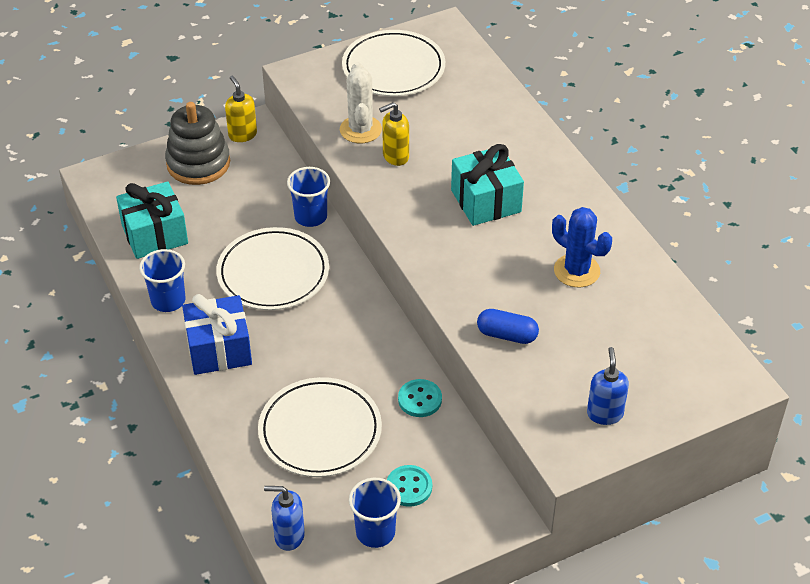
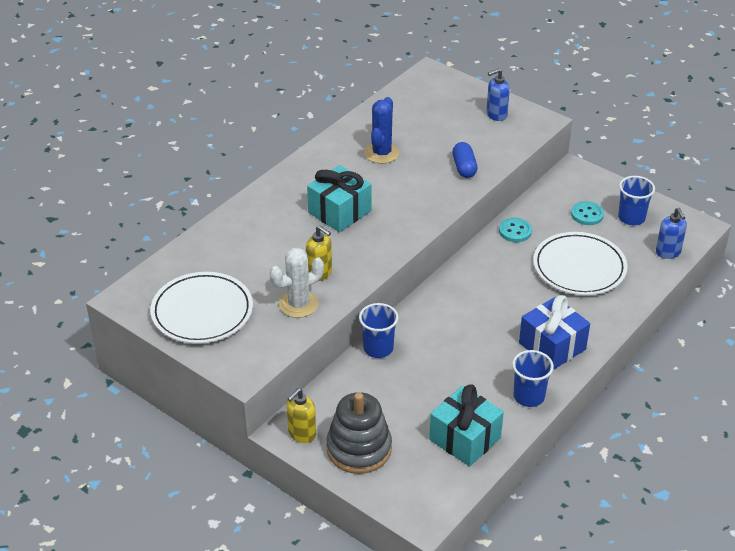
camera: 115 degrees left, 5 degrees down
white plate [216,227,329,310] -> none

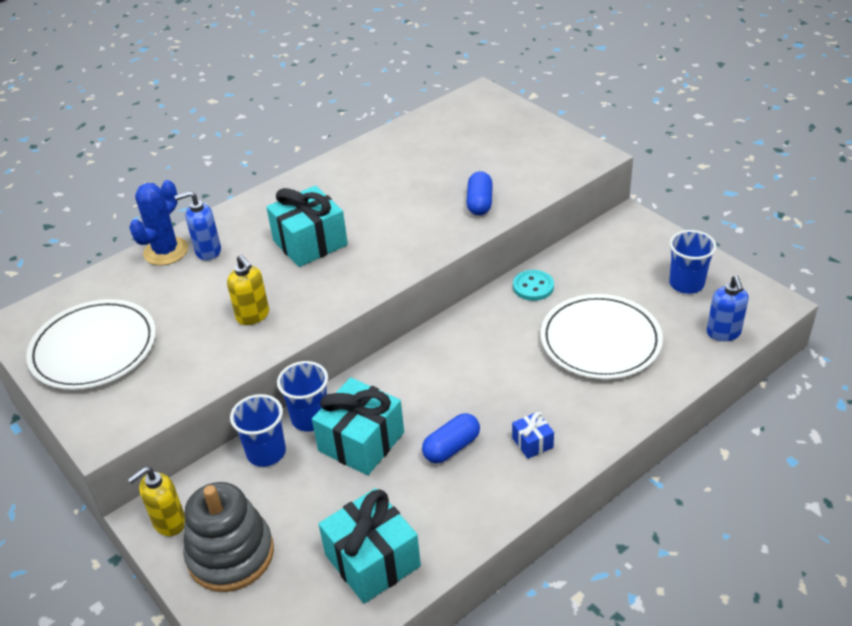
camera: 15 degrees right, 0 degrees up
white cactus [270,248,324,318] -> none
blue cactus [364,97,399,164] -> blue cactus moved to [129,180,188,265]
blue soap dispenser [487,68,510,121] -> blue soap dispenser moved to [174,191,221,261]
blue cup [512,350,554,407] -> blue cup moved to [230,394,286,467]
blue gift [519,295,590,370] -> blue gift [512,412,554,459], size x0.48
turquoise button [571,201,604,225] -> none
none -> turquoise gift [312,377,404,475]
none -> blue capsule [422,413,480,463]

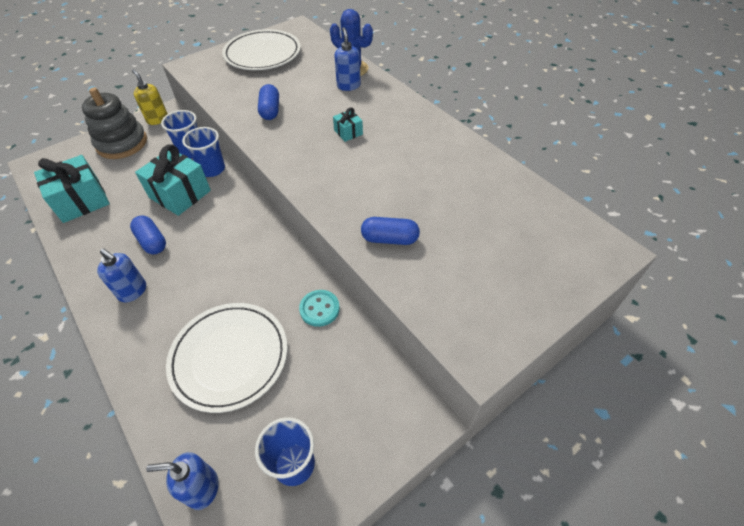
camera: 90 degrees right, 10 degrees up
yellow soap dispenser [227,255,269,325] -> blue capsule [258,84,279,120]
turquoise gift [266,186,348,267] -> turquoise gift [333,107,363,142], size x0.48
blue gift [512,412,554,459] -> blue soap dispenser [97,248,146,303]

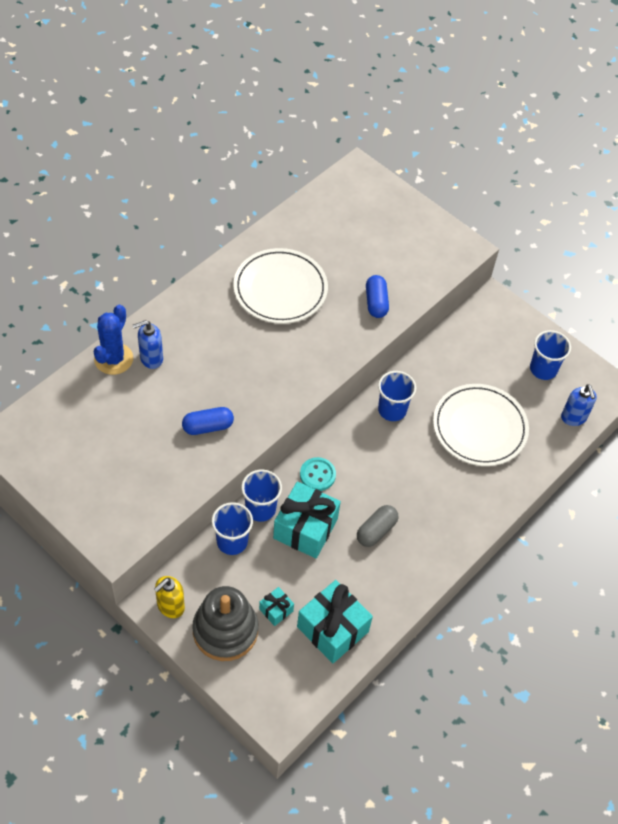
camera: 105 degrees left, 5 degrees up
blue soap dispenser [97,248,146,303] -> none
blue capsule [130,216,166,254] -> grey capsule [357,505,398,547]
white plate [222,29,301,70] -> white plate moved to [233,248,328,324]
turquoise button [299,290,340,327] -> turquoise button moved to [300,457,336,491]
turquoise gift [333,107,363,142] -> turquoise gift moved to [259,587,294,626]
none -> blue cup [378,371,416,421]

